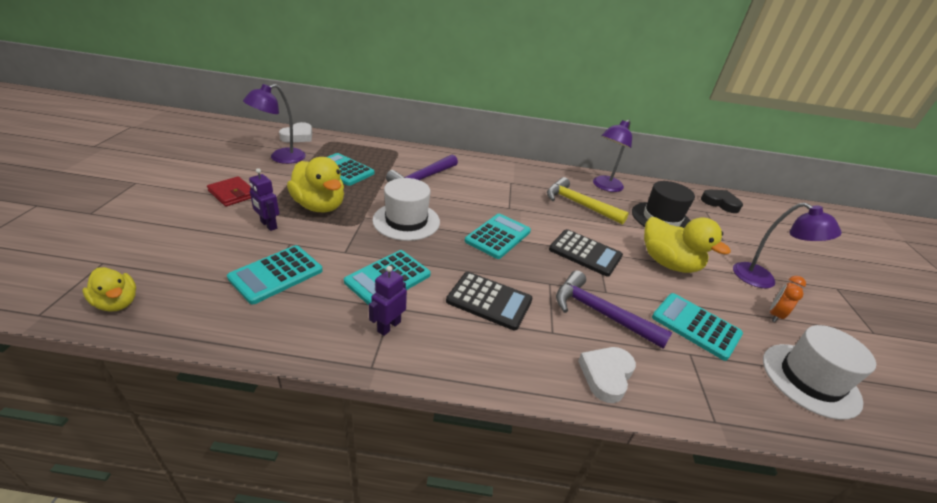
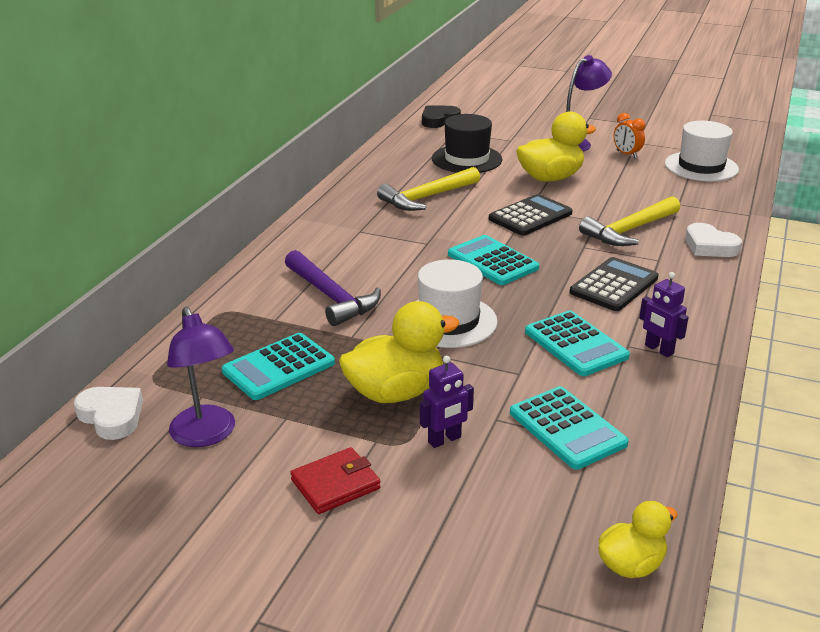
camera: 70 degrees left, 5 degrees down
purple hammer [556,271,672,349] -> yellow hammer [579,196,680,246]
purple lamp [593,120,632,192] -> none
turquoise calculator [652,293,743,361] -> none

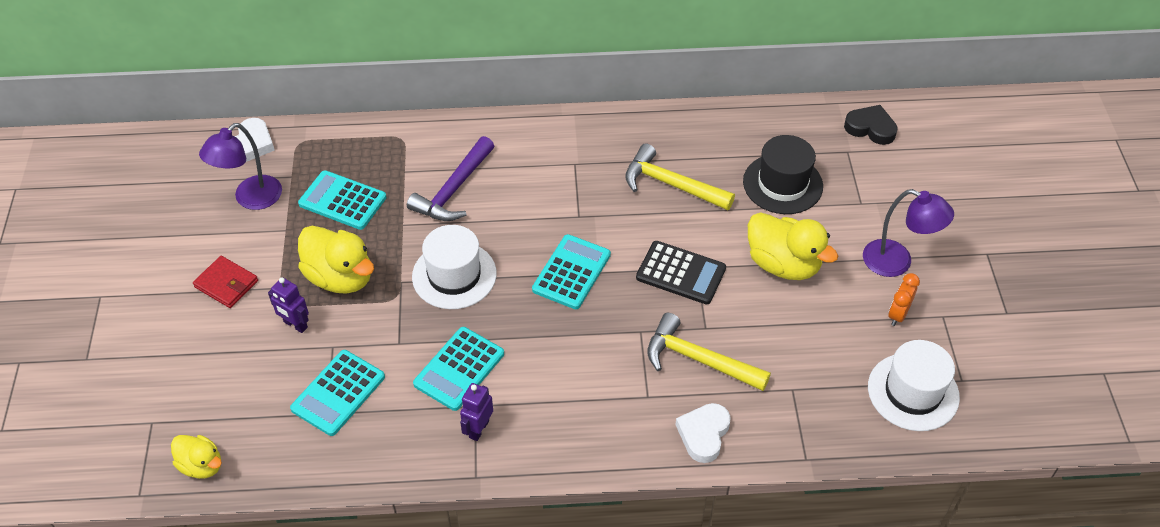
camera: 65 degrees right, 20 degrees up
black calculator [570,257,658,311] -> none

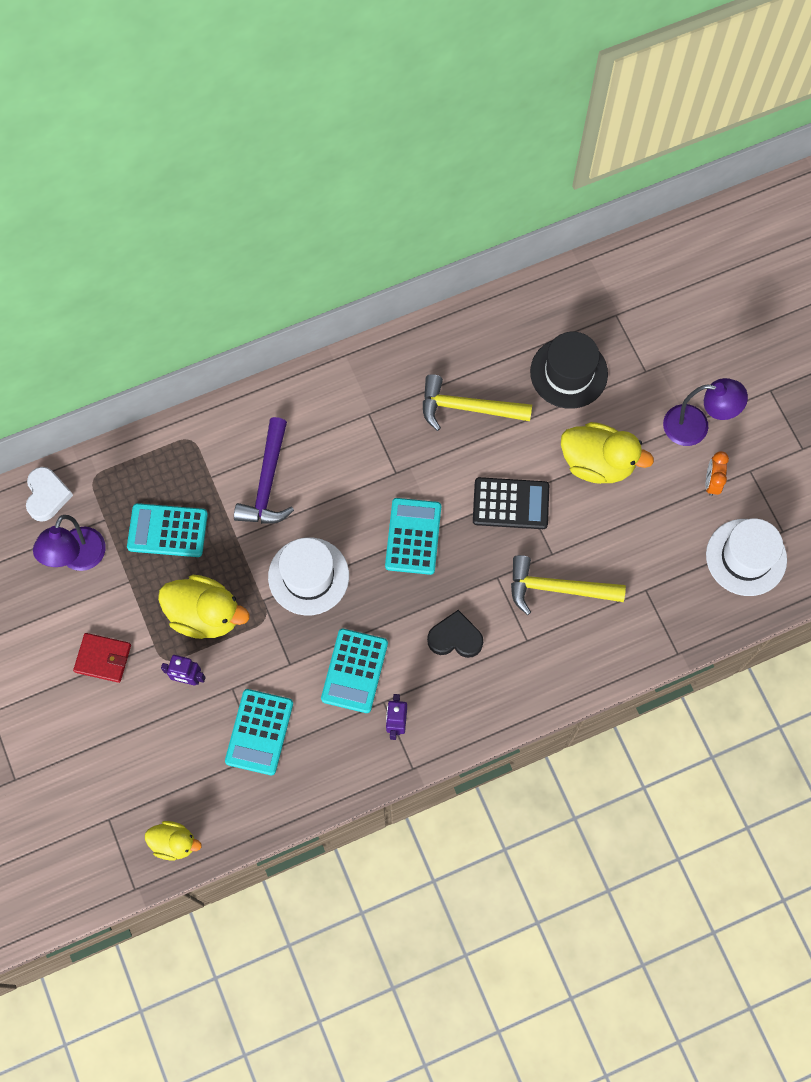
camera: 20 degrees left, 20 degrees up
white heart [675,403,731,463] -> none
black heart [844,105,898,145] -> black heart moved to [427,610,483,658]

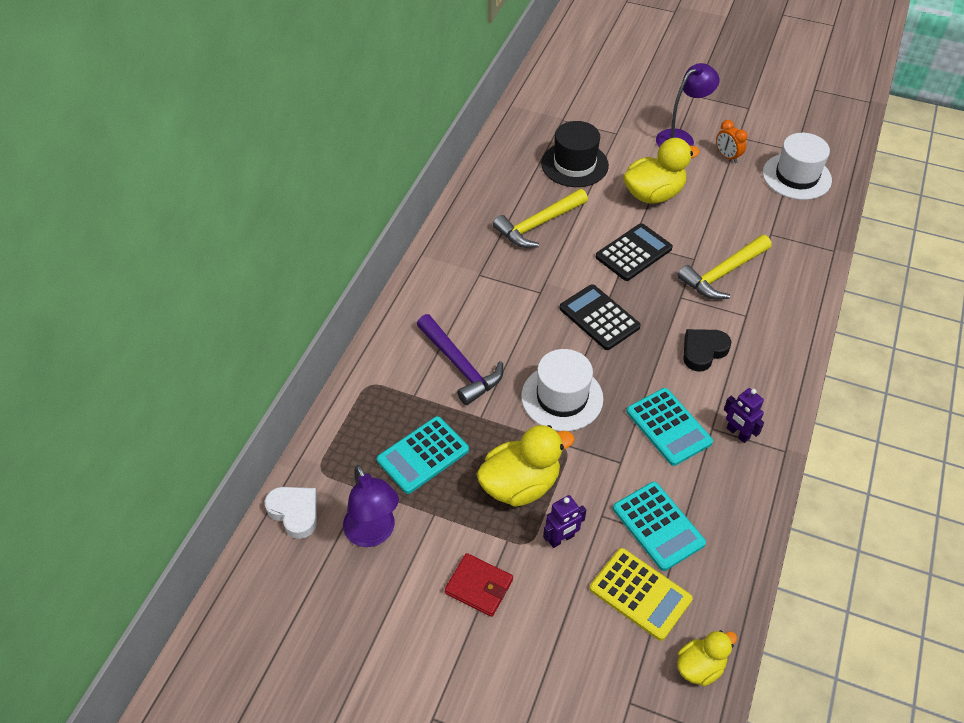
camera: 45 degrees left, 20 degrees down
red wallet [73,633,131,683] -> red wallet turned 60 degrees clockwise [444,553,513,617]
turquoise calculator [385,498,441,575] -> black calculator [559,284,641,350]
none -> yellow calculator [590,548,693,641]

